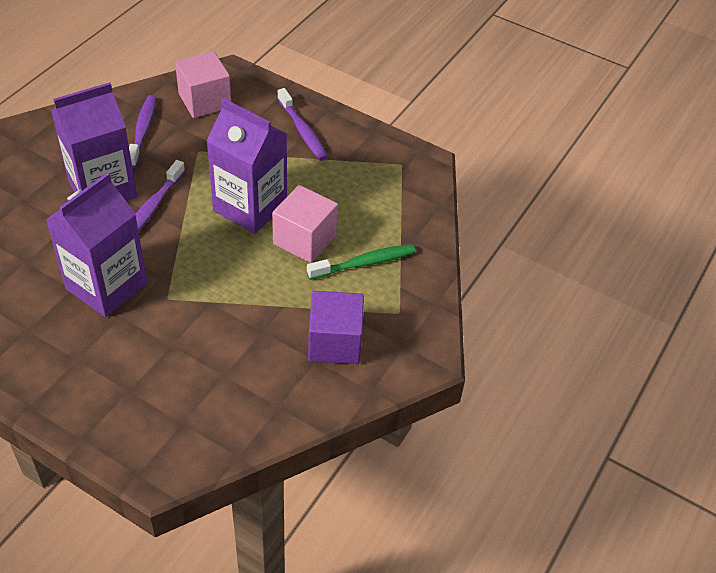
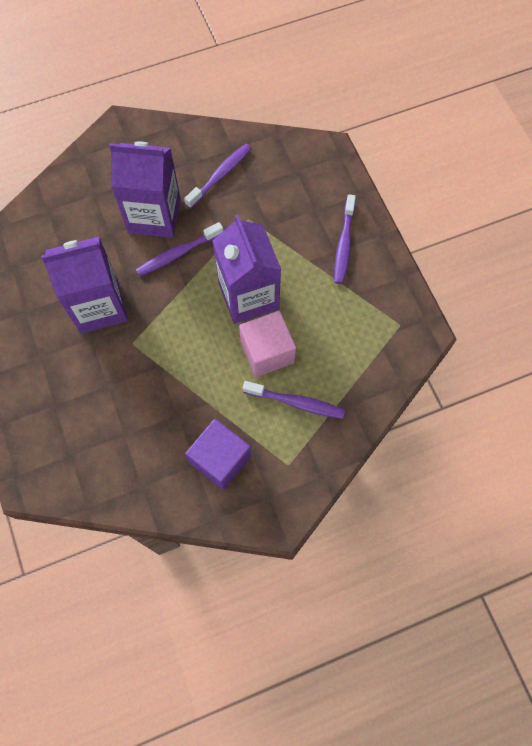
camera: 40 degrees right, 20 degrees up
pink cube [175,51,231,118] -> none
green toothbrush [307,244,416,280] -> purple toothbrush [243,381,345,419]

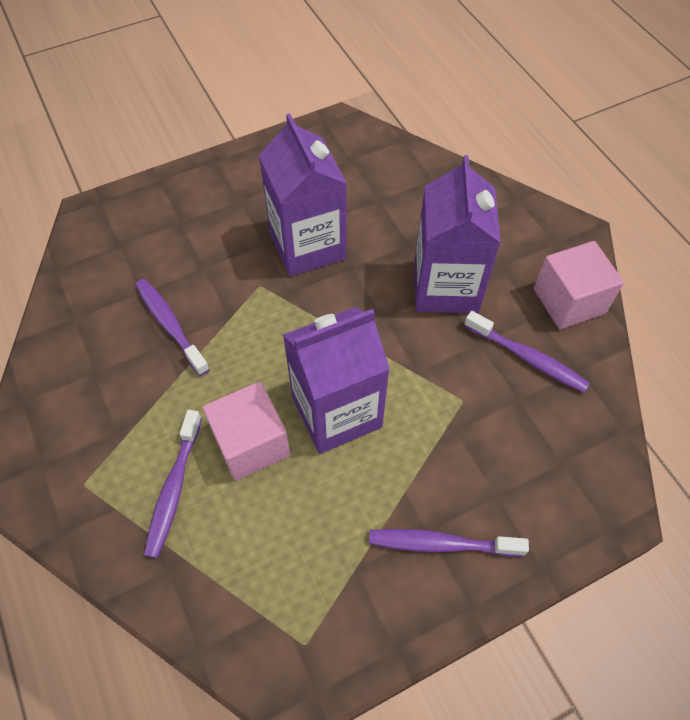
camera: 85 degrees right, 10 degrees down
purple toothbrush [136,222,223,277] -> purple toothbrush moved to [135,279,210,376]
purple cube [185,419,251,490] -> none
none -> pink cube [534,241,624,329]

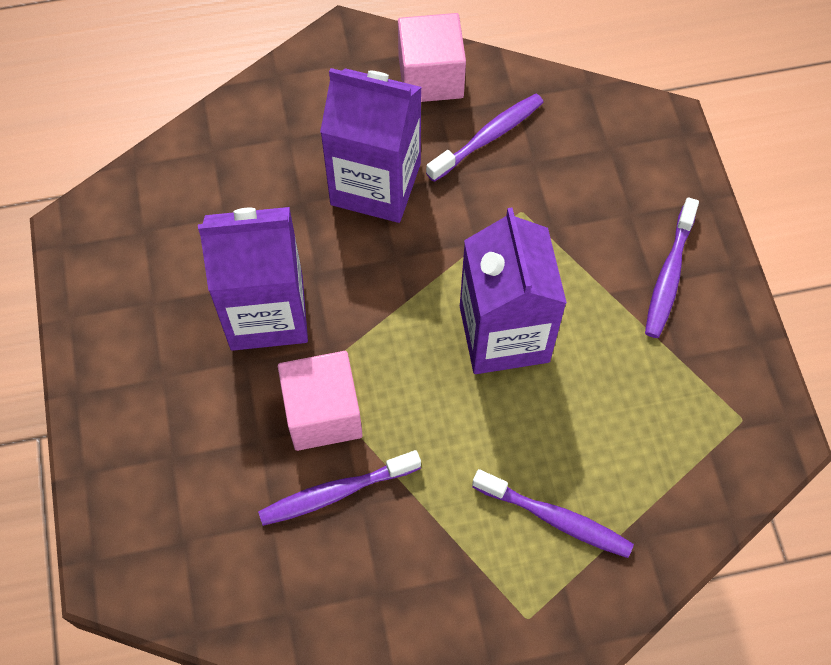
camera: 75 degrees left, 5 degrees up
pink cube [203,382,290,481] -> pink cube moved to [278,351,363,451]

